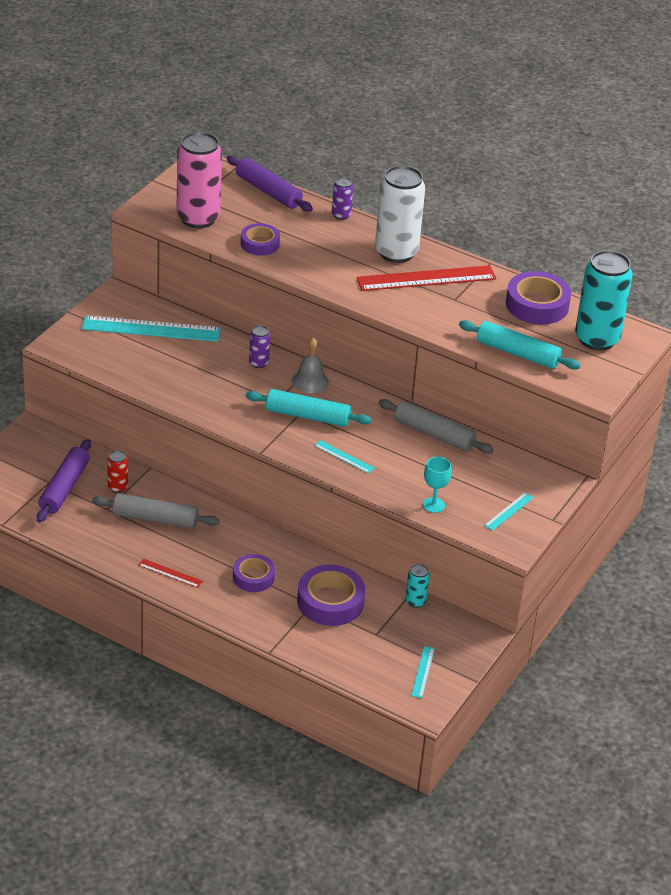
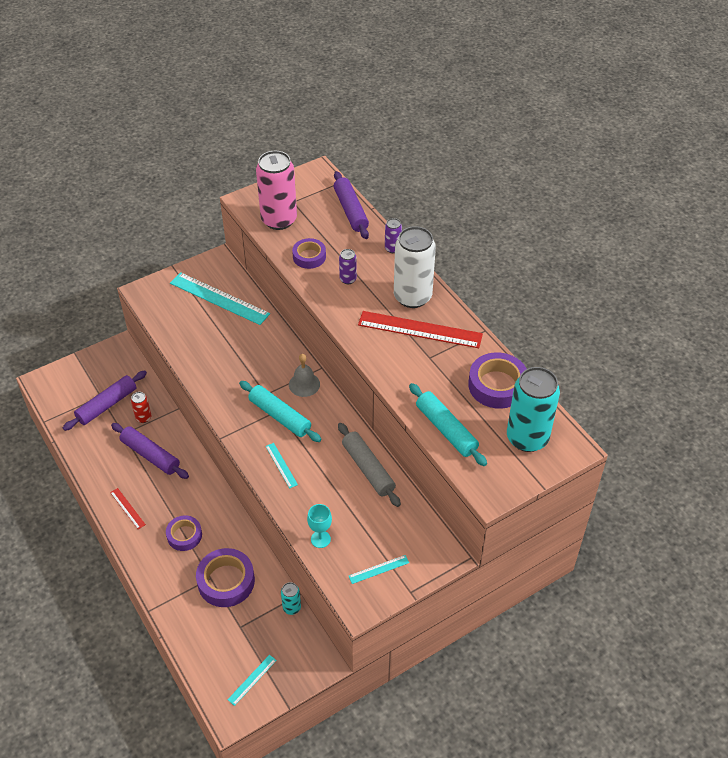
camera: 30 degrees right, 10 degrees up
grey rolling pin [92,493,220,529] -> purple rolling pin [111,423,189,479]
purple can [249,325,270,368] -> purple can moved to [339,249,357,284]

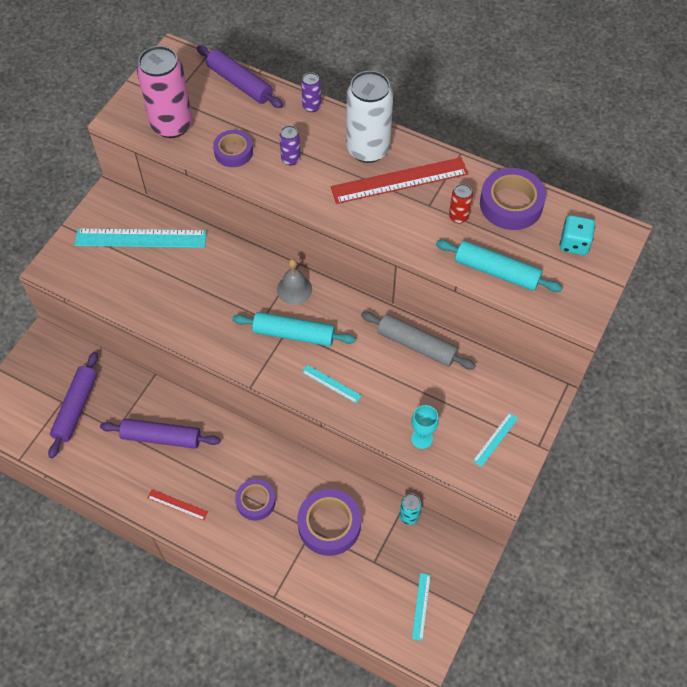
camera: 30 degrees left, 10 degrees up
red can [131,392,152,423] -> red can moved to [449,184,473,223]
turquoise can [507,367,560,452] -> turquoise dice [560,215,595,255]

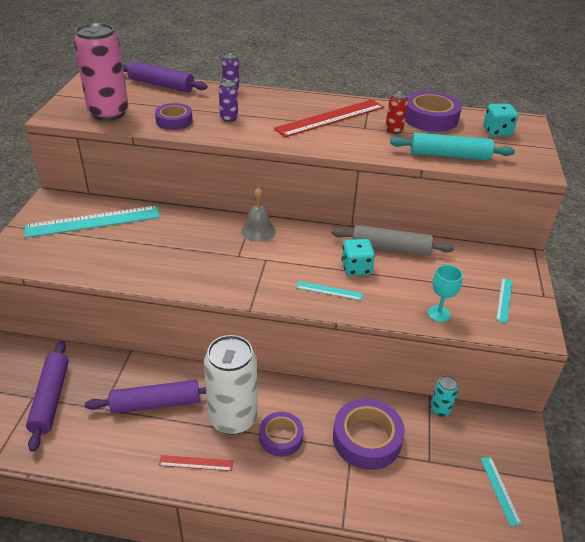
camera: 20 degrees left, 20 degrees down
turquoise rolling pin [232,312,356,346] -> none
white can [346,71,393,163] -> white can moved to [204,335,257,435]
none -> turquoise dice [341,239,375,276]

